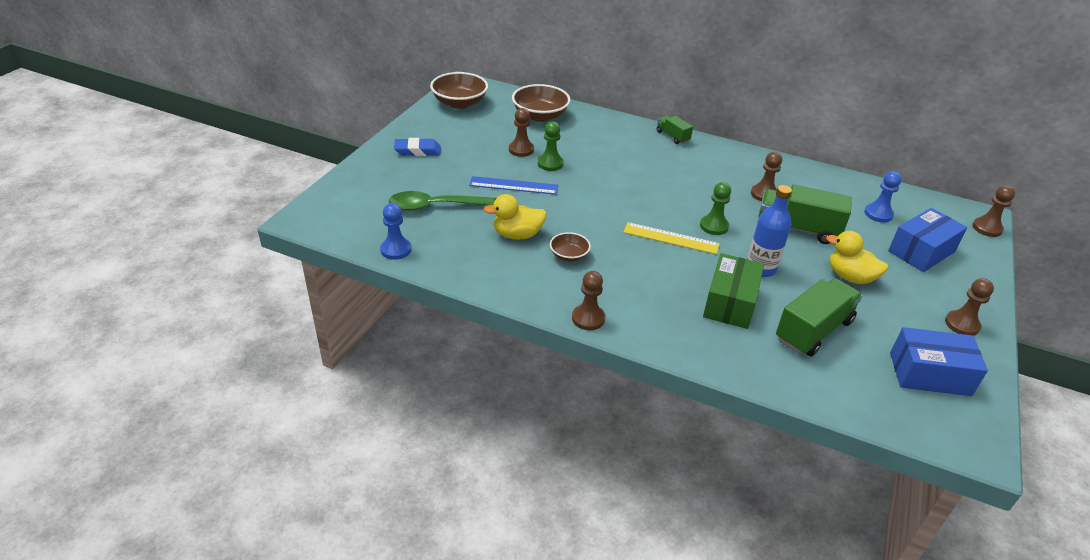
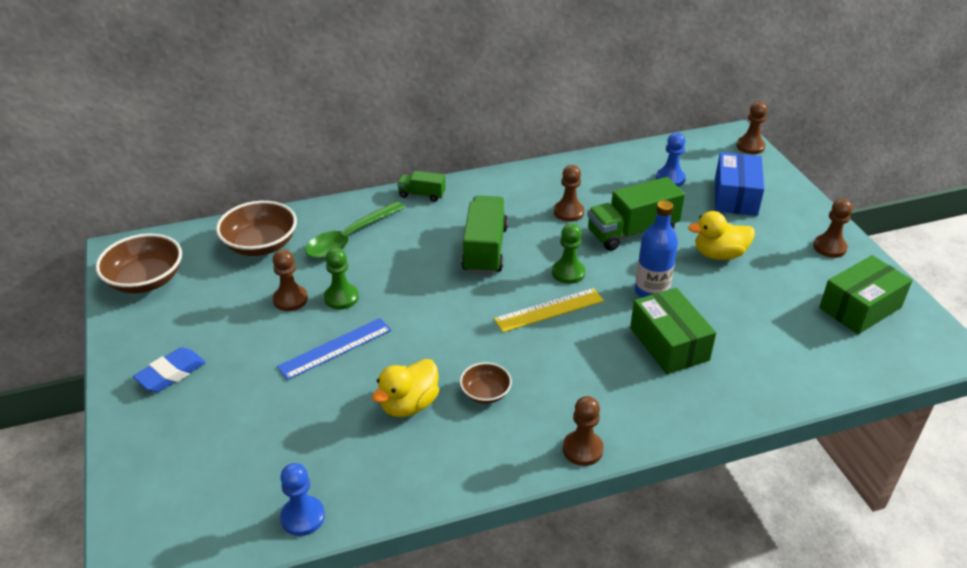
camera: 40 degrees left, 0 degrees up
green spoon [389,191,495,211] -> green spoon moved to [305,201,405,259]
green truck [776,278,863,356] -> green truck moved to [461,196,508,275]
blue box [890,327,988,396] -> green box [819,255,913,334]

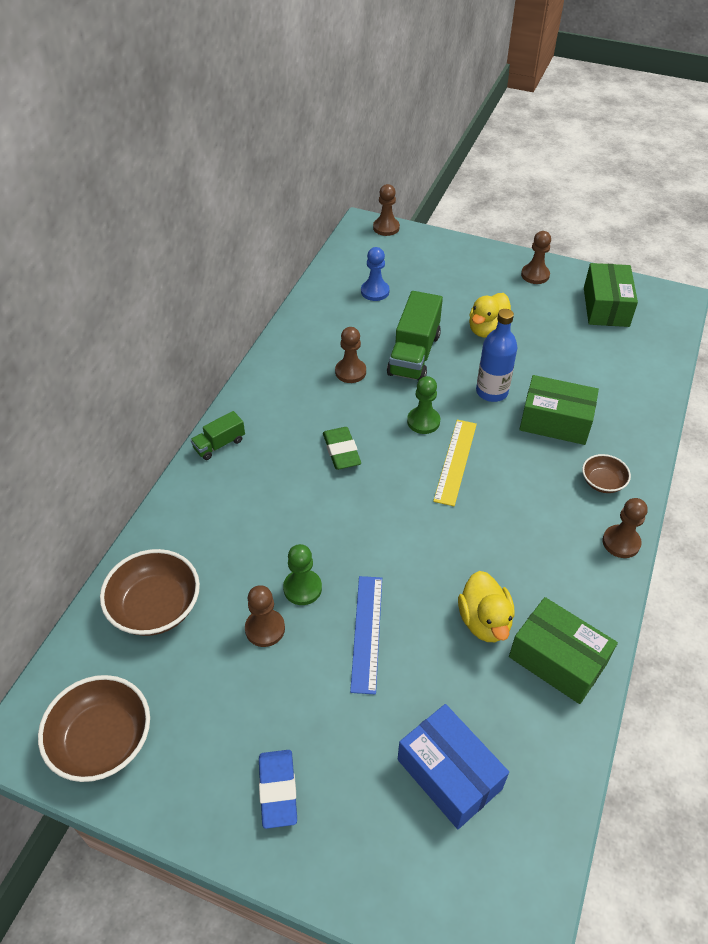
camera: 50 degrees left, 10 degrees up
blue pawn [280,463,325,536] -> none
green spoon [305,201,405,259] -> none
brown bowl [460,362,512,404] -> brown bowl moved to [582,454,631,493]
green truck [461,196,508,275] -> green eraser [323,427,361,470]
blue box [715,152,764,216] -> blue box moved to [397,704,509,829]
none -> green box [509,597,618,704]

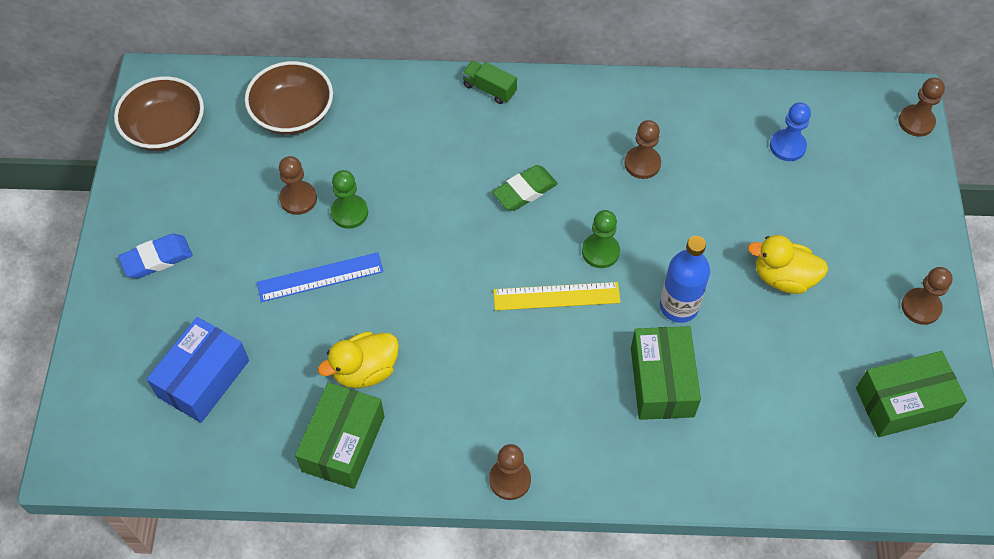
camera: 70 degrees right, 10 degrees up
green truck [387,291,443,381] -> none
brown bowl [582,454,631,493] -> none

